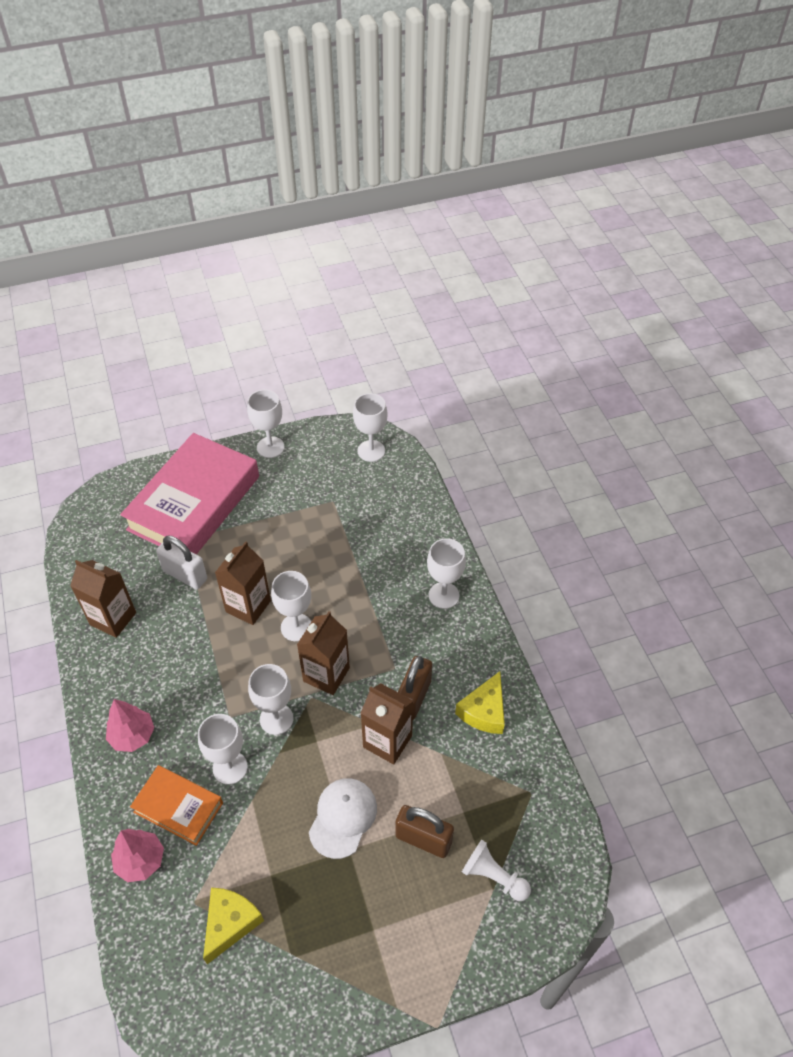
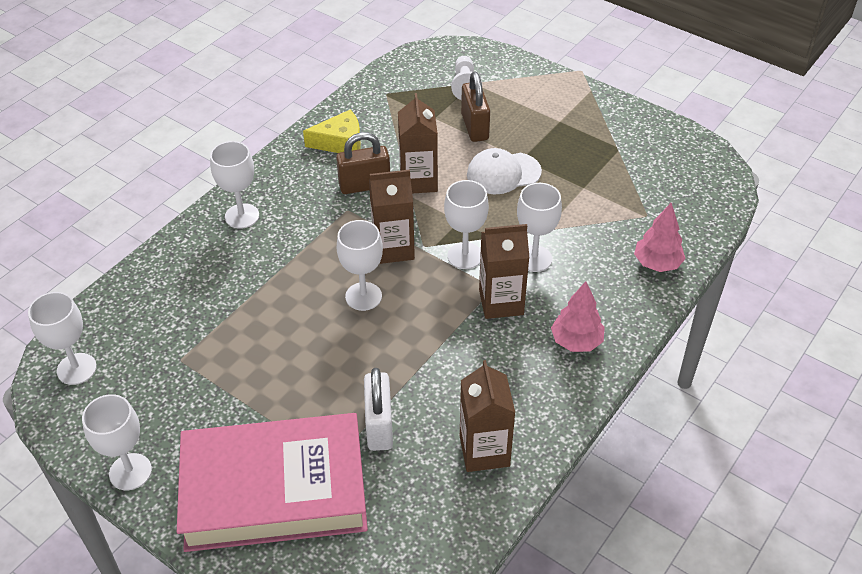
camera: 125 degrees left, 5 degrees down
orange book [130,765,223,846] -> none
yellow cheese [203,887,264,964] -> none
brown carton [215,541,271,625] -> brown carton moved to [479,224,529,319]

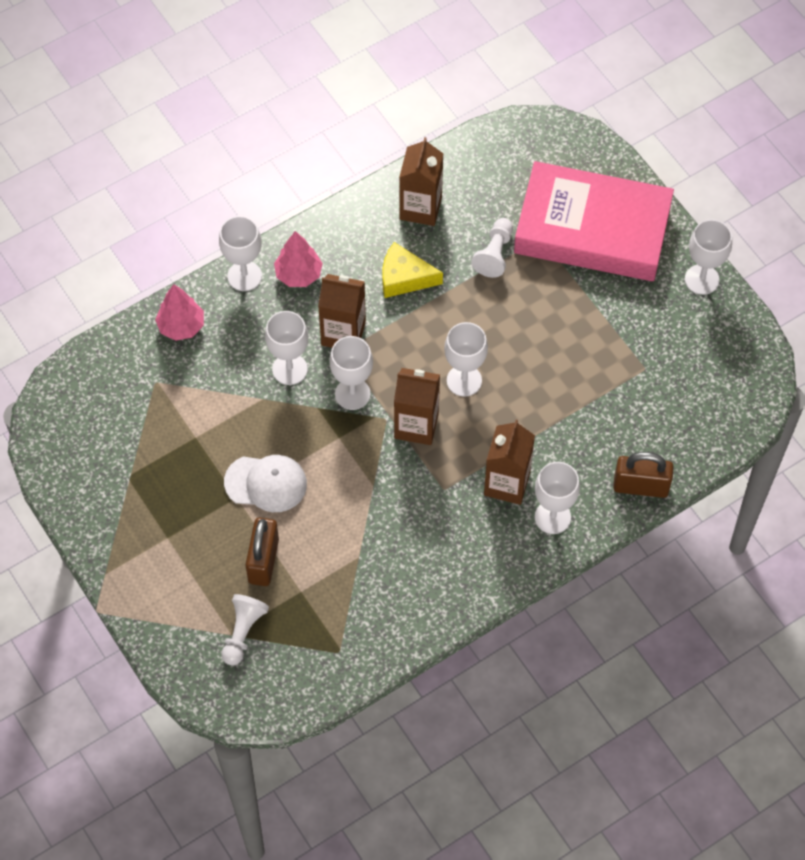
camera: 160 degrees left, 15 degrees up
white goblet [28,292,97,385] -> white goblet moved to [219,216,262,291]
yellow cheese [303,109,361,153] -> yellow cheese moved to [383,242,443,298]
brown padlock [336,132,390,194] -> brown padlock moved to [613,452,674,498]
white padlock [364,368,393,451] -> white pawn [471,218,513,278]
brown carton [398,93,438,193] -> brown carton moved to [484,419,535,505]

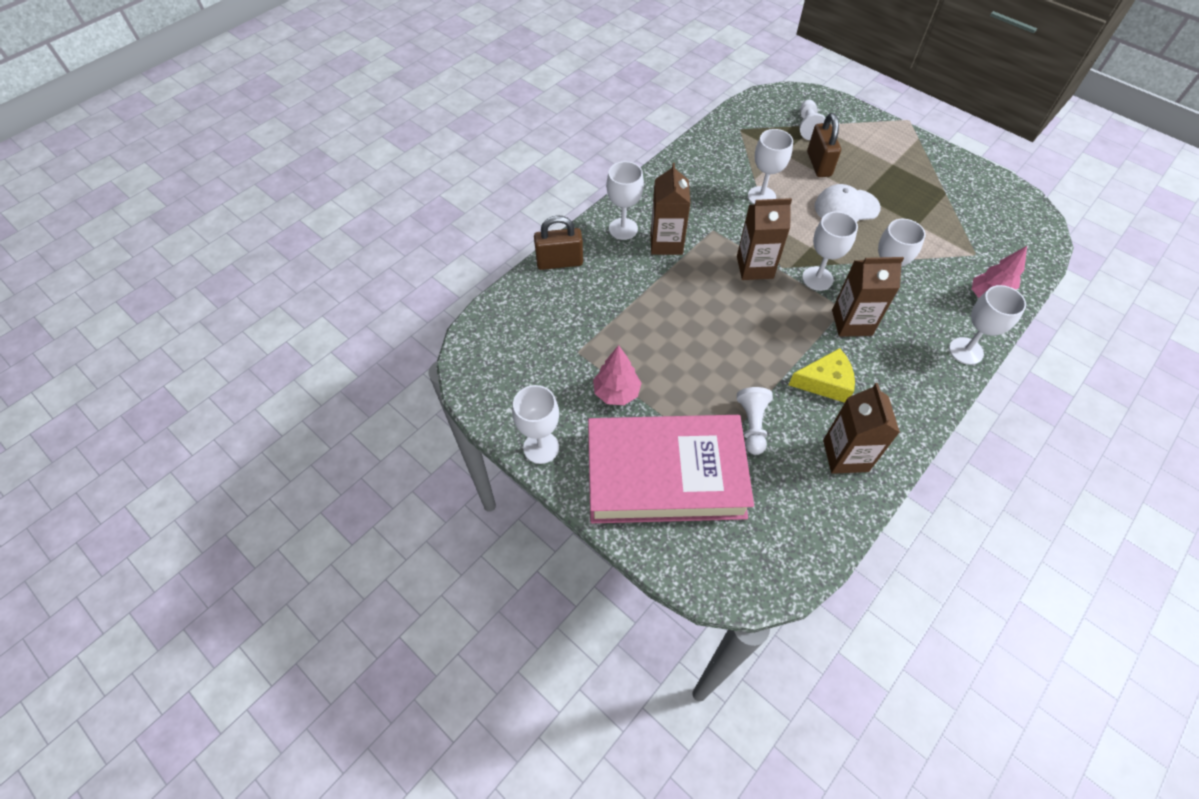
camera: 165 degrees right, 5 degrees down
pink tree [274,231,323,287] -> pink tree moved to [593,345,641,405]
white goblet [444,322,488,397] -> white goblet moved to [748,129,793,205]

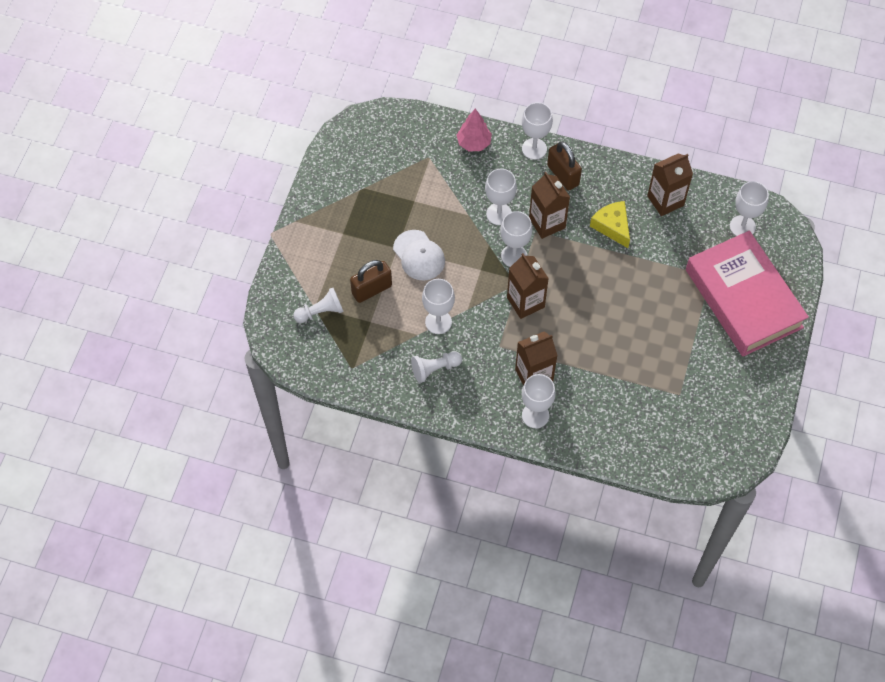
camera: 115 degrees left, 5 degrees up
white goblet [512,385,559,464] -> white goblet moved to [730,181,769,236]
brown padlock [534,215,583,270] -> brown padlock moved to [547,141,582,191]
pink tree [593,345,641,405] -> none
white pawn [737,387,773,455] -> white pawn moved to [411,351,462,383]

